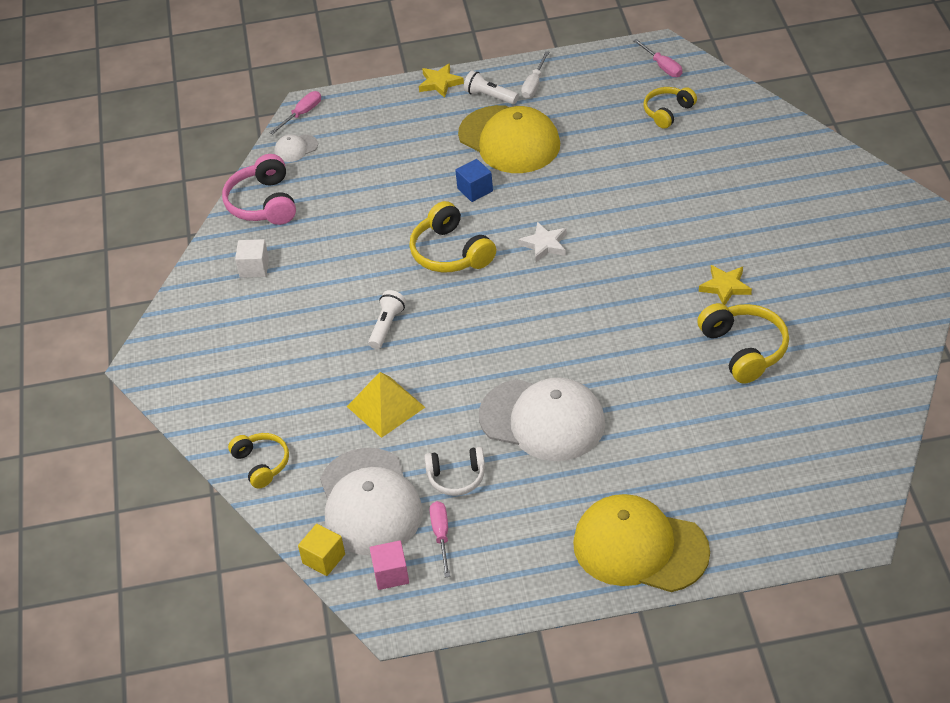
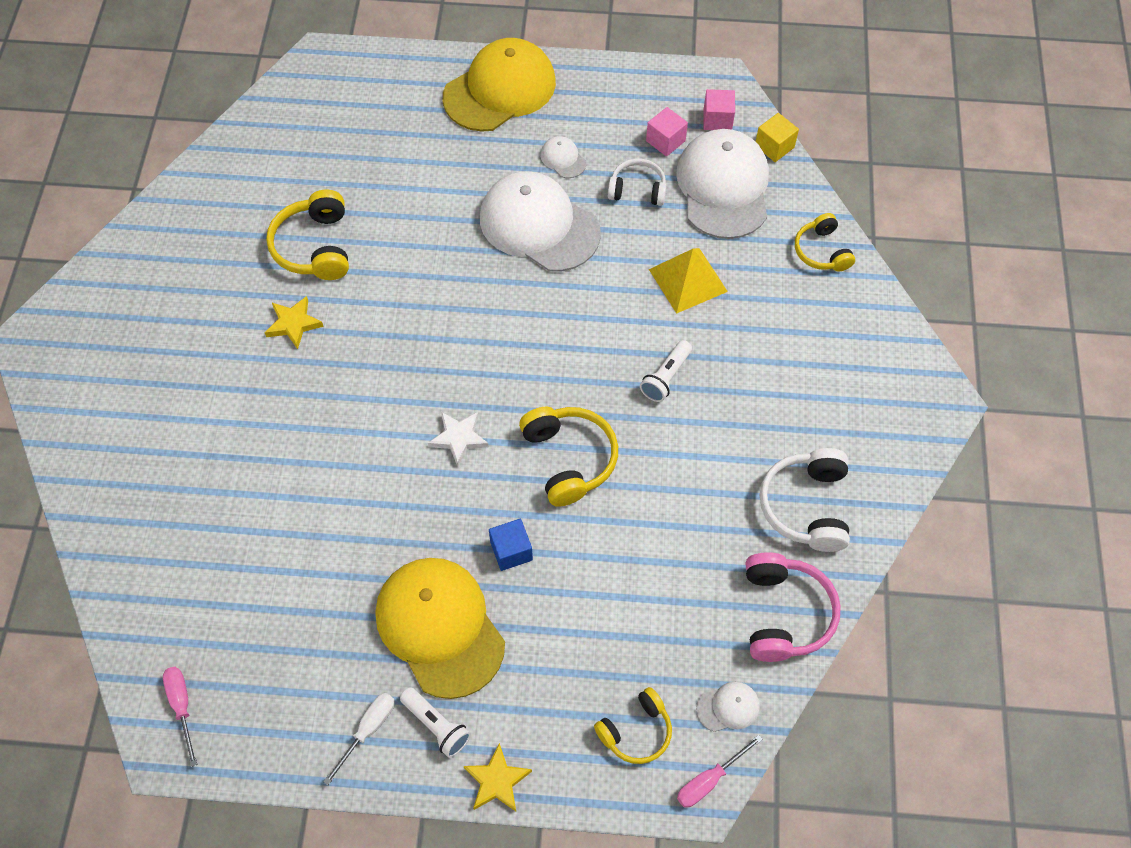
camera: 170 degrees left, 15 degrees up
white cube [235,239,269,278] -> white headphones [760,448,850,552]
pink screwdriver [430,501,450,577] -> pink cube [646,107,688,156]
yellow cap [573,494,710,592] -> yellow cap turned 75 degrees counterclockwise [443,38,556,132]
yellow headphones [644,87,697,129] -> yellow headphones moved to [594,687,672,764]
none -> white cap [541,136,586,178]

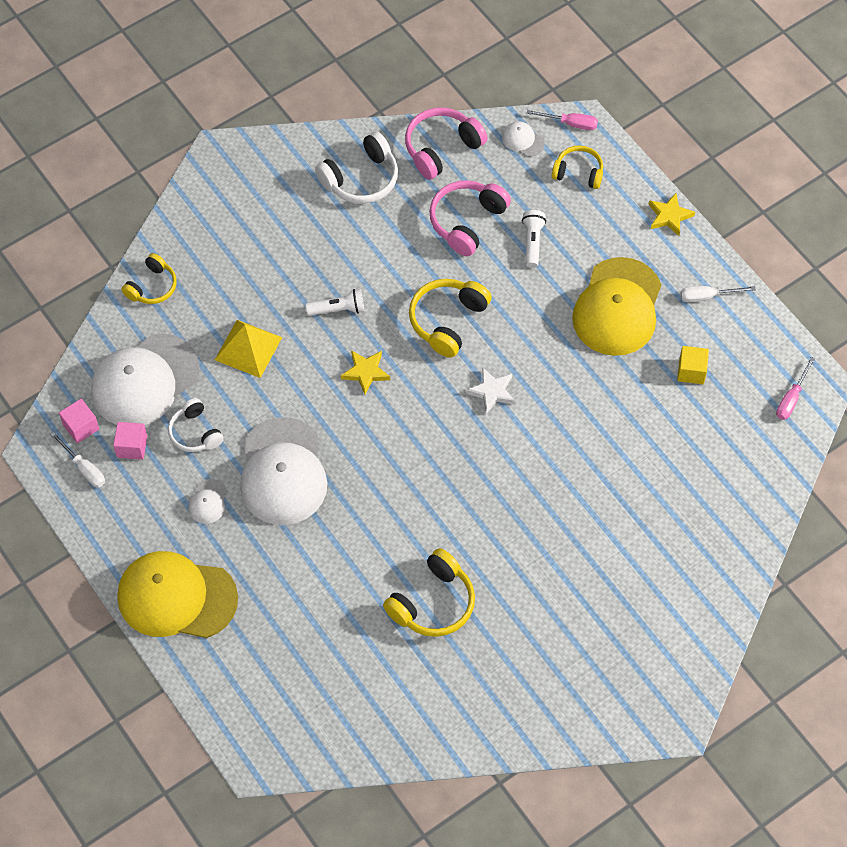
camera: 130 degrees left, 0 degrees up
yellow star [265,296,324,349] -> yellow star moved to [341,350,390,395]
white flashlight [400,687,471,758] -> white flashlight moved to [522,210,546,268]
blue cube [489,519,533,571] -> none
yellow cube [756,113,799,162] -> yellow cube moved to [677,346,709,384]
none -> white screwdriver [51,432,105,488]
none -> pink headphones [429,180,511,256]

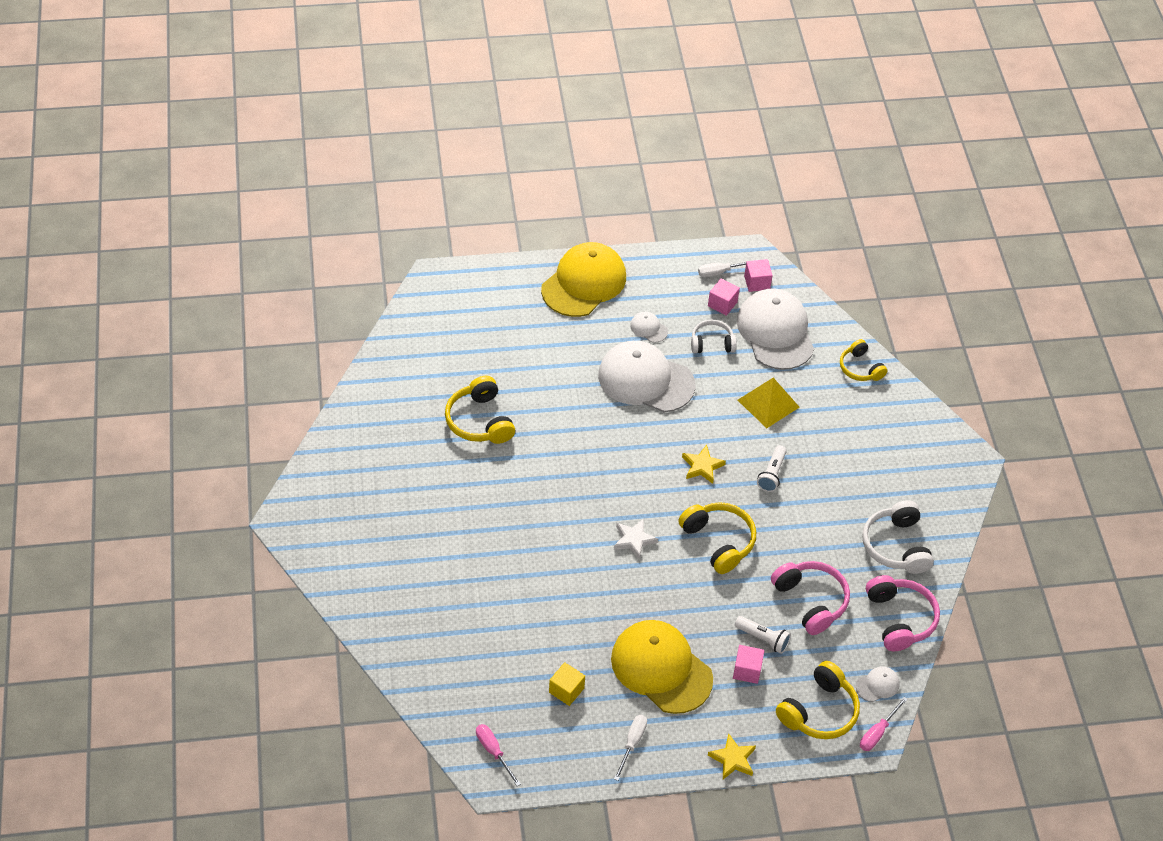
camera: 115 degrees right, 10 degrees down
yellow headphones [552,145,603,189] -> yellow headphones [776,661,860,739], size x1.53
none -> pink cube [733,645,764,684]

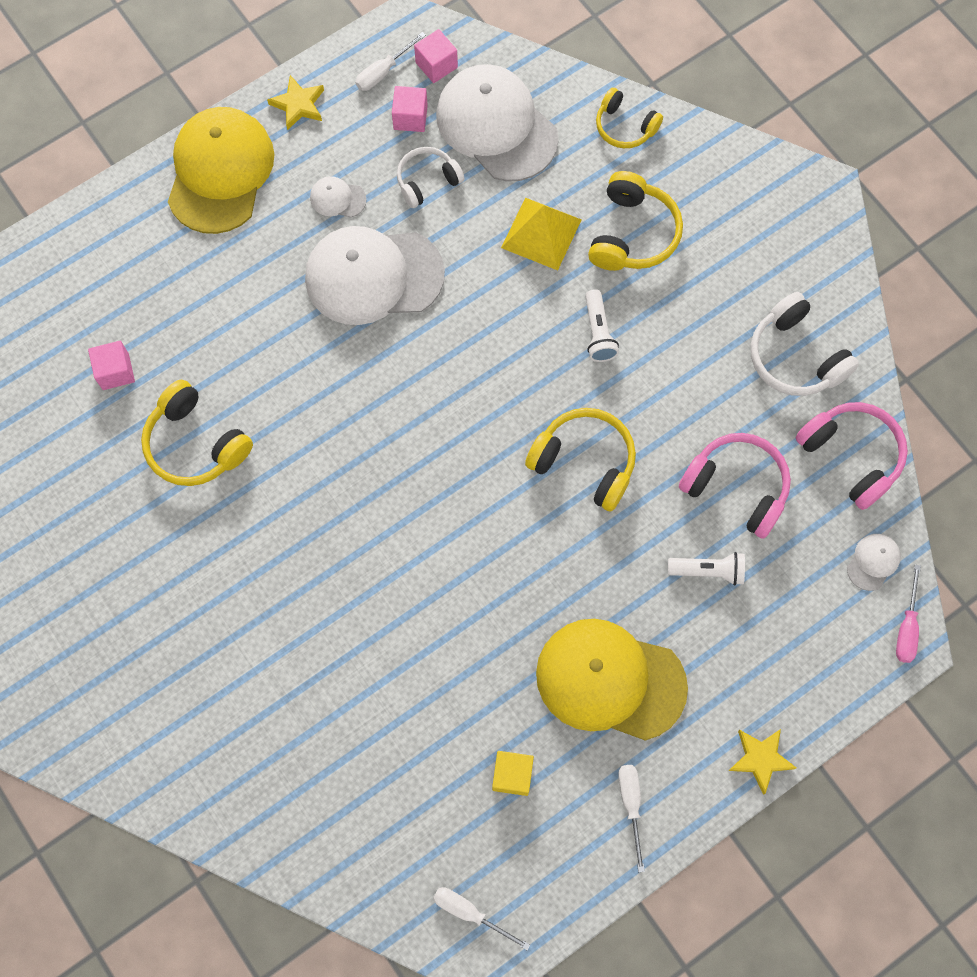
camera: 25 degrees left, 20 degrees up
pink screwdriver [476,724,521,786] -> white screwdriver [433,887,530,951]
white star [614,519,658,560] -> none
yellow star [682,445,726,484] -> yellow star moved to [267,75,324,130]
pink cube [733,645,764,684] -> pink cube moved to [88,341,135,390]
yellow headphones [776,661,860,739] -> yellow headphones moved to [588,171,683,271]

